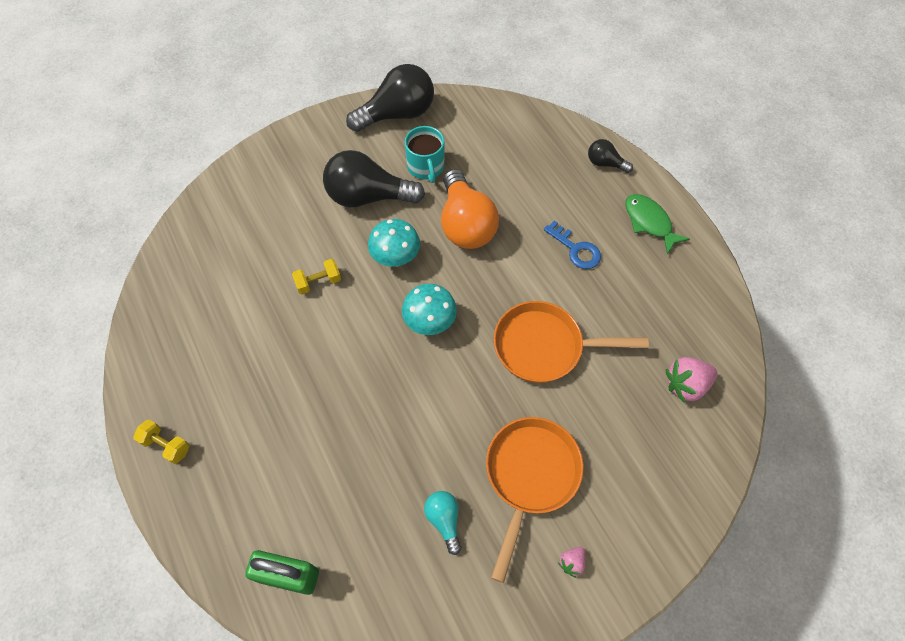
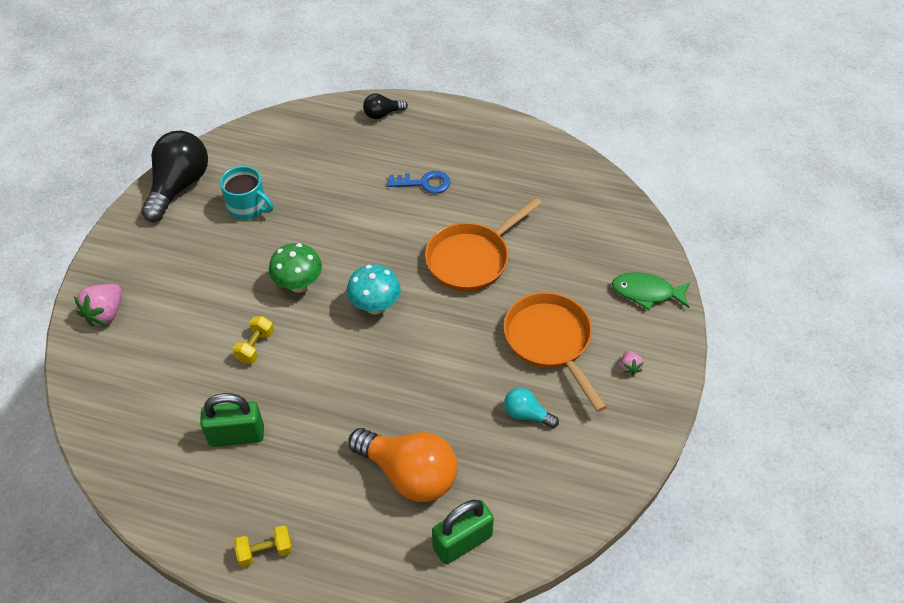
camera: 45 degrees left, 10 degrees down
black light bulb [323,150,425,207] -> none
turquoise mushroom [368,219,420,267] -> green mushroom [269,243,322,293]
orange light bulb [441,169,499,249] -> orange light bulb moved to [348,428,457,502]
green fish [625,194,690,254] -> green fish moved to [612,272,690,310]
pink strawberry [666,357,717,403] -> pink strawberry moved to [74,284,122,327]
none -> green padlock [200,393,264,447]

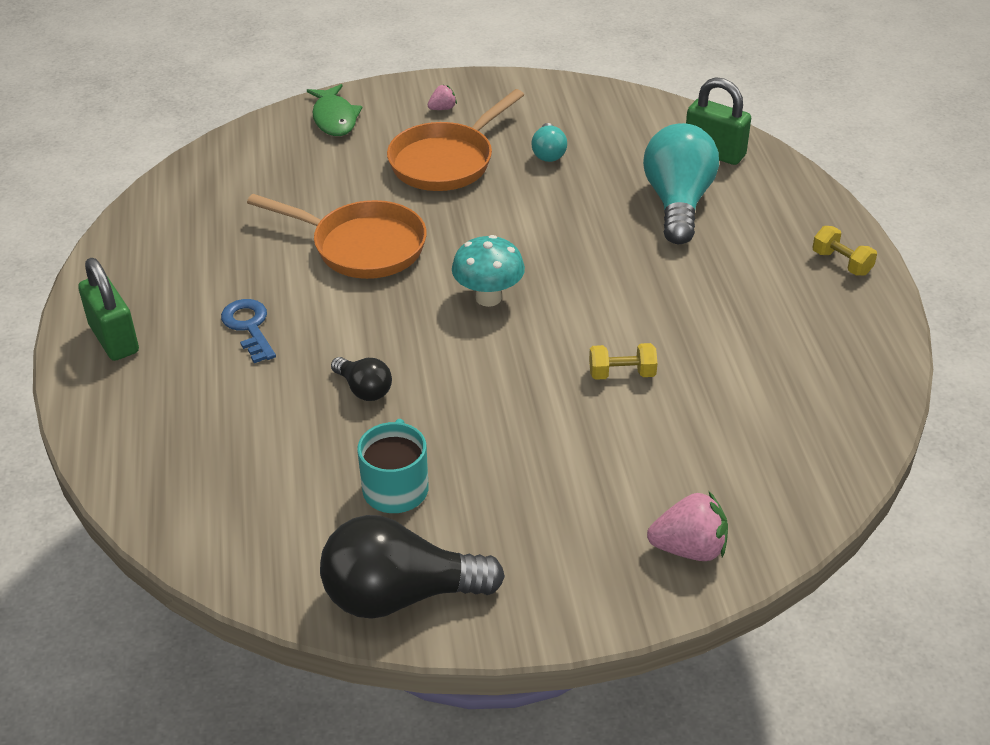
camera: 115 degrees left, 10 degrees down
green padlock [200,393,264,447] -> green padlock moved to [78,258,139,361]
green mushroom [269,243,322,293] -> none
orange light bulb [348,428,457,502] -> turquoise light bulb [643,123,719,244]
black light bulb [363,93,408,119] -> black light bulb moved to [331,357,392,401]

